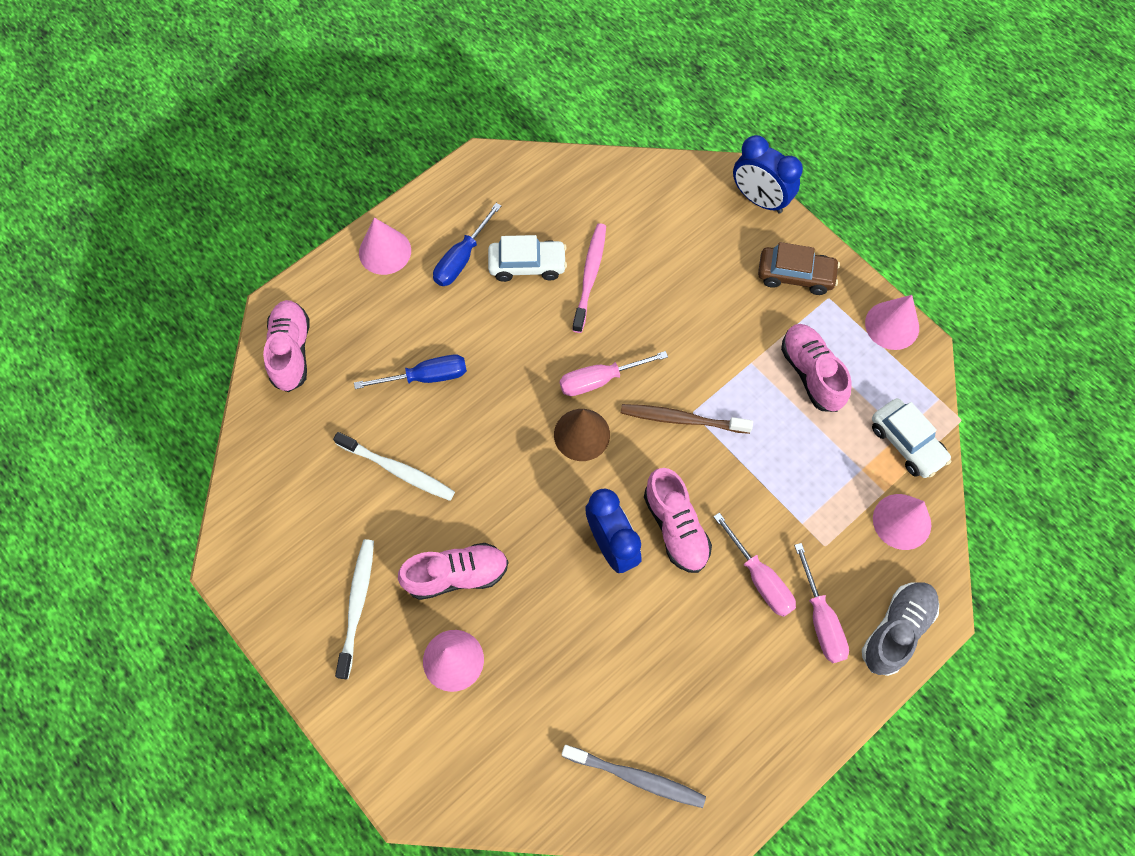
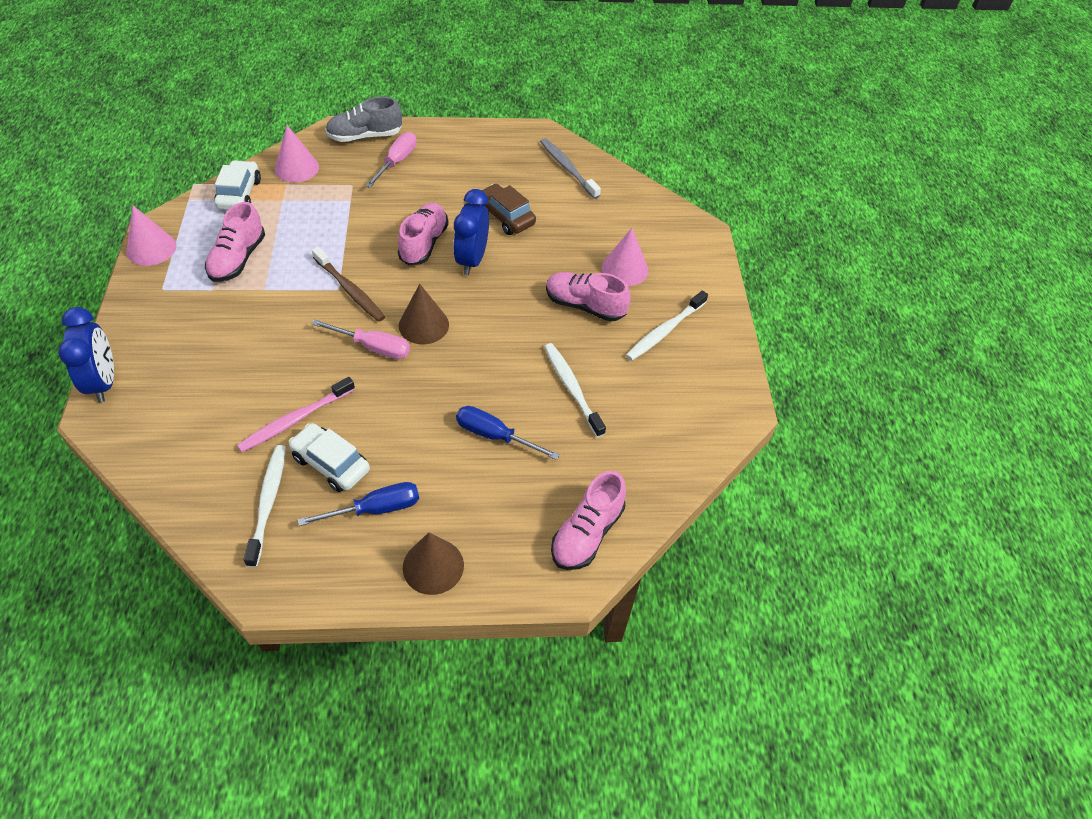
camera: 145 degrees left, 15 degrees down
pink cone [359,218,411,275] -> brown cone [403,532,464,595]
pink screwdriver [713,513,796,617] -> none
brown car [758,242,840,295] -> brown car moved to [479,184,536,235]
none -> white toothbrush [244,445,286,568]

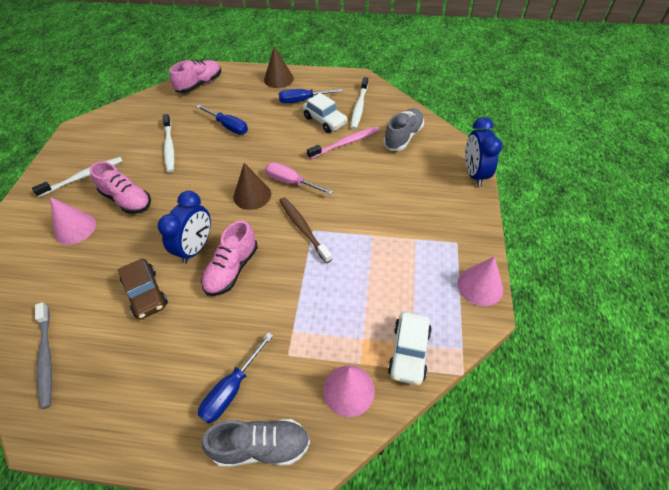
camera: 165 degrees left, 0 degrees up
pink shoe [205,202,265,282] -> none
pink screwdriver [365,132,416,188] -> blue screwdriver [198,332,273,424]
none -> grey shoe [383,108,424,151]

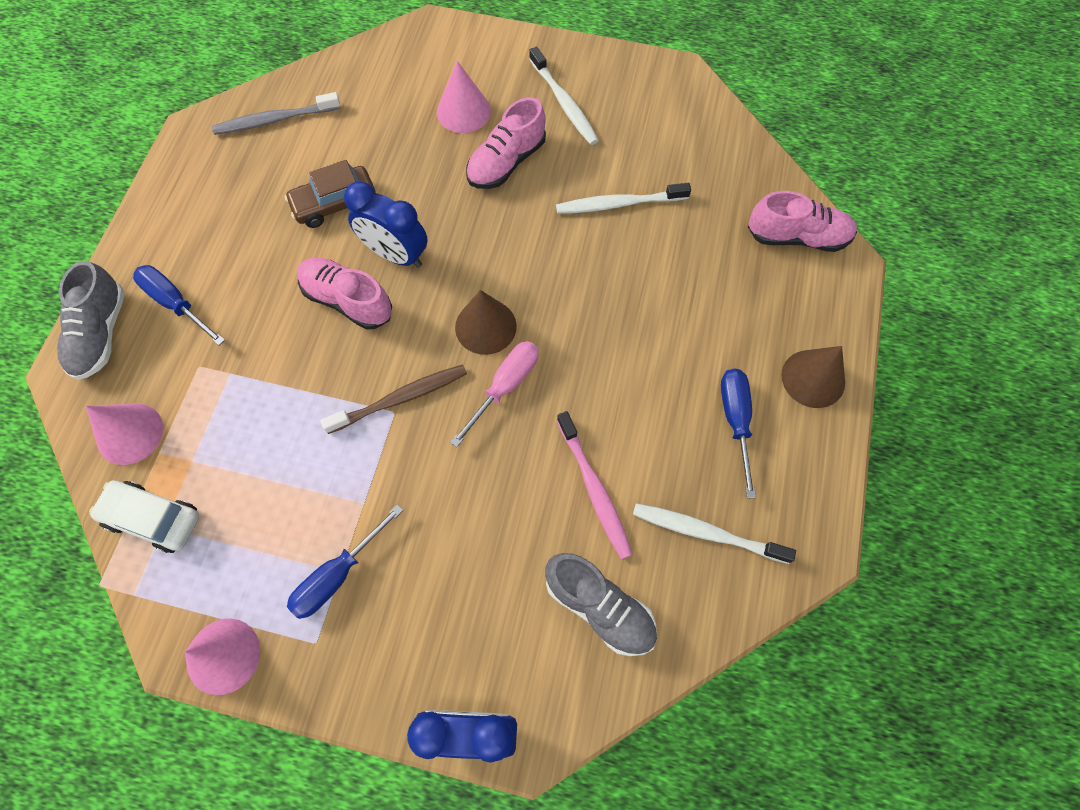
camera: 95 degrees right, 15 degrees up
pink shoe [169,60,221,93] -> pink shoe turned 45 degrees counterclockwise [748,191,857,252]
blue screwdriver [196,105,248,135] -> blue screwdriver moved to [287,505,403,619]
white car [303,93,348,133] -> none

